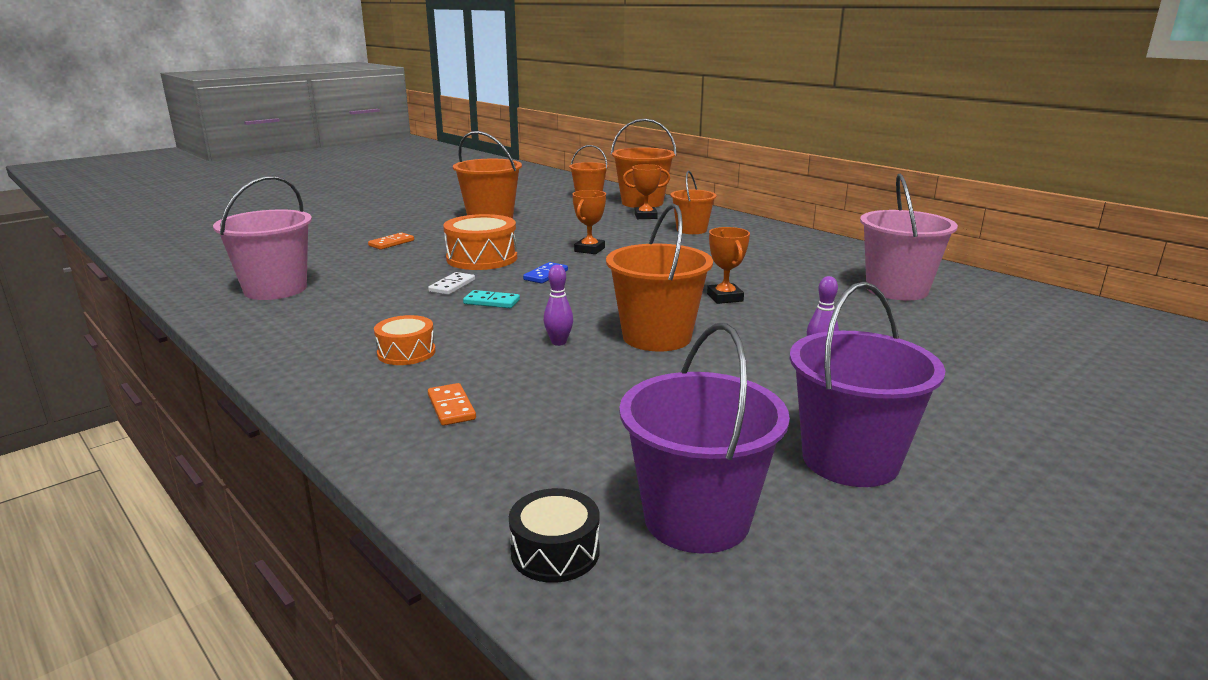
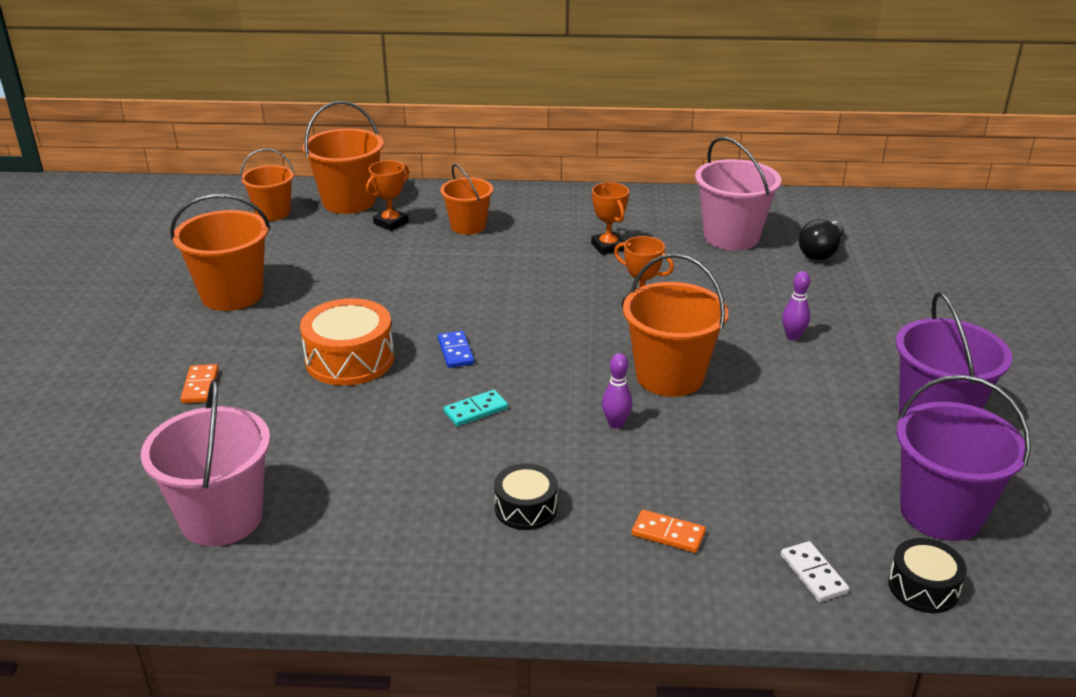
camera: 45 degrees left, 10 degrees up
orange drum [374,315,436,365] -> black drum [494,463,558,530]
white domino [428,272,475,295] -> white domino moved to [781,541,849,602]
orange trophy [572,190,606,254] -> orange trophy moved to [591,182,629,255]
none -> black light bulb [799,219,844,260]

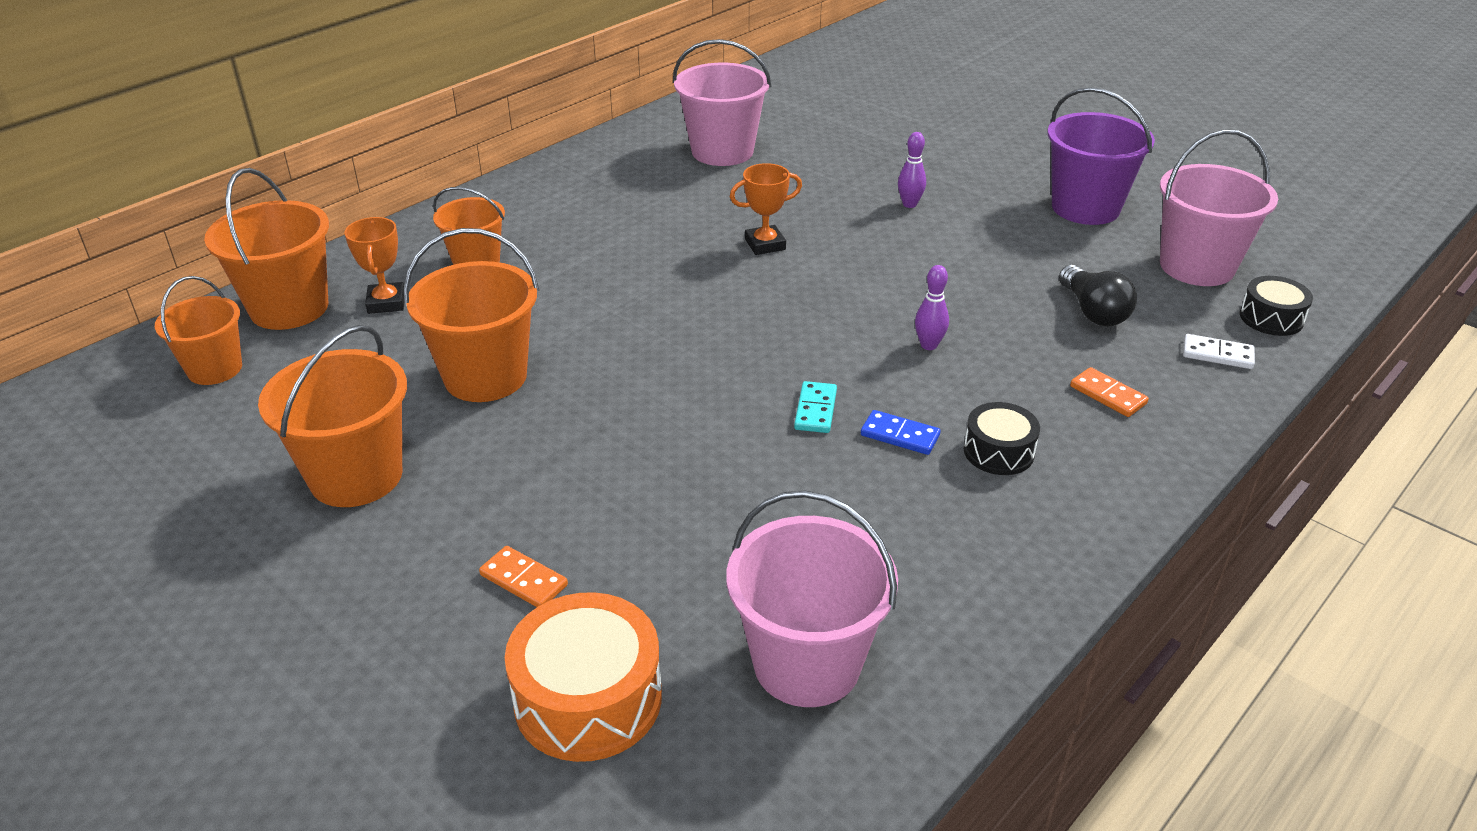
camera: 50 degrees left, 5 degrees up
orange drum [300,298,394,386] -> orange drum moved to [505,592,662,762]
blue domino [438,331,474,368] -> blue domino moved to [861,410,941,455]
orange trophy [591,182,629,255] -> none
orange bucket [623,253,728,397] -> orange bucket moved to [404,228,539,402]
orange domino [632,510,706,553] -> orange domino turned 75 degrees clockwise [1070,367,1149,417]
black light bulb [799,219,844,260] -> black light bulb moved to [1059,265,1137,326]
purple bucket [896,375,1031,541] -> pink bucket [1160,130,1278,286]

